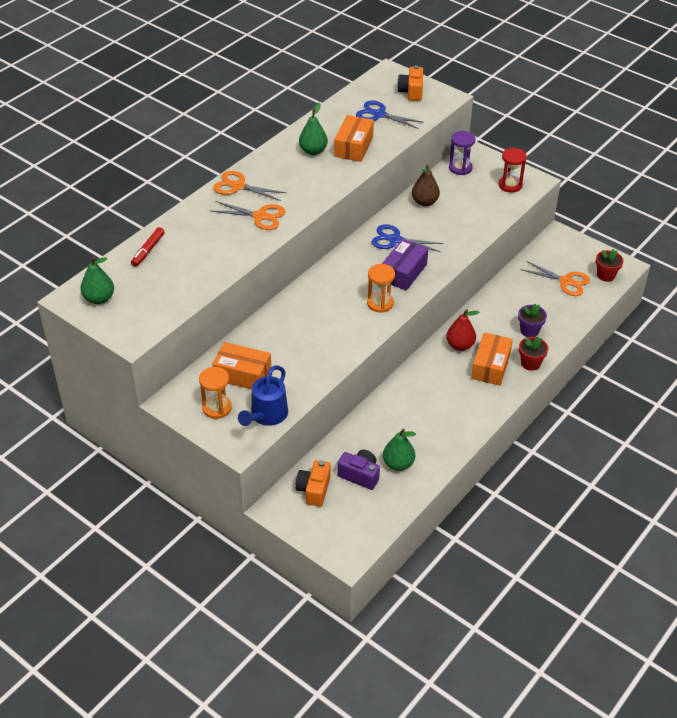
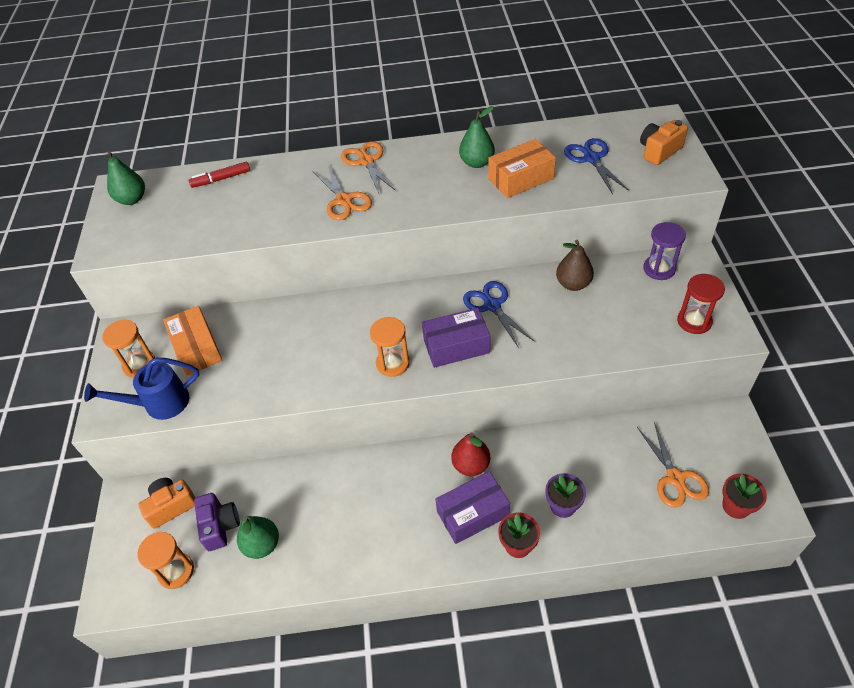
camera: 50 degrees right, 5 degrees up
orange box [471,332,513,386] -> purple box [435,471,510,544]
none -> orange hourglass [137,532,194,589]

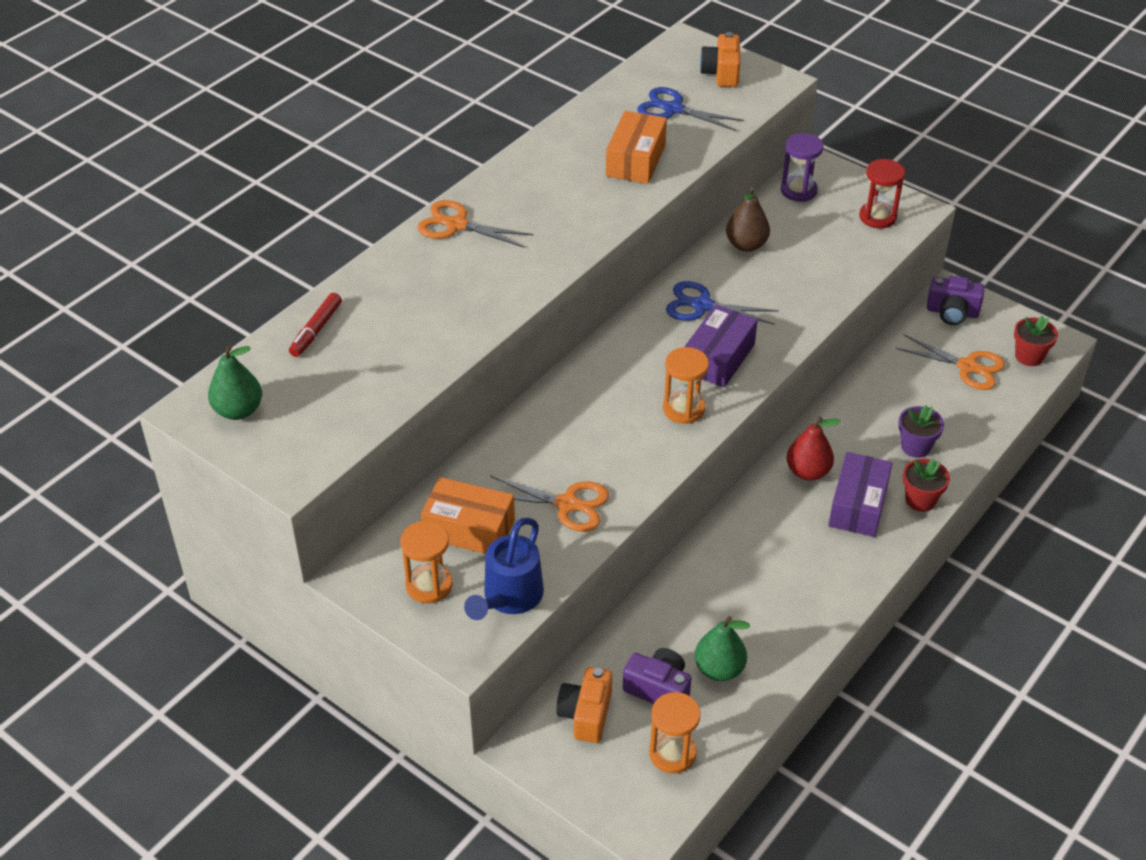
camera: 50 degrees left, 5 degrees down
orange scissors [312,166,372,220] -> orange scissors moved to [490,476,609,532]
green pear [459,106,495,168] -> none
none -> purple camera [927,276,984,325]

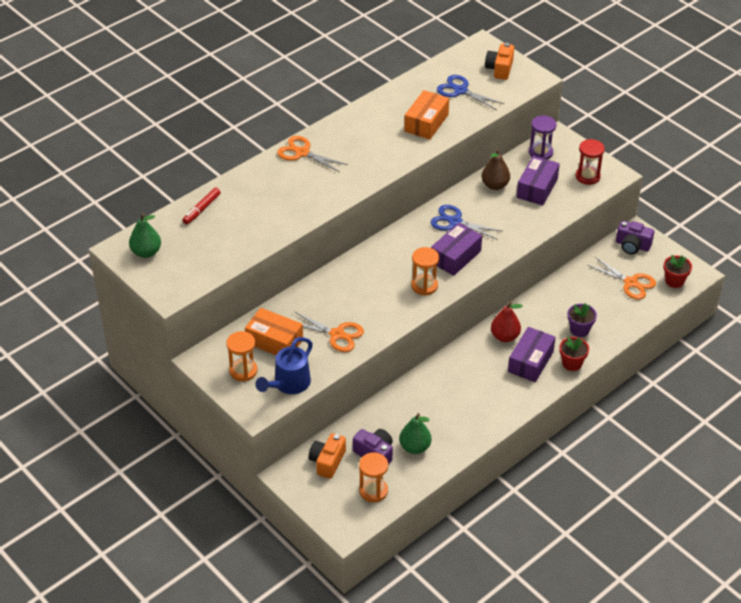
camera: 10 degrees right, 0 degrees up
none -> purple box [516,156,560,206]

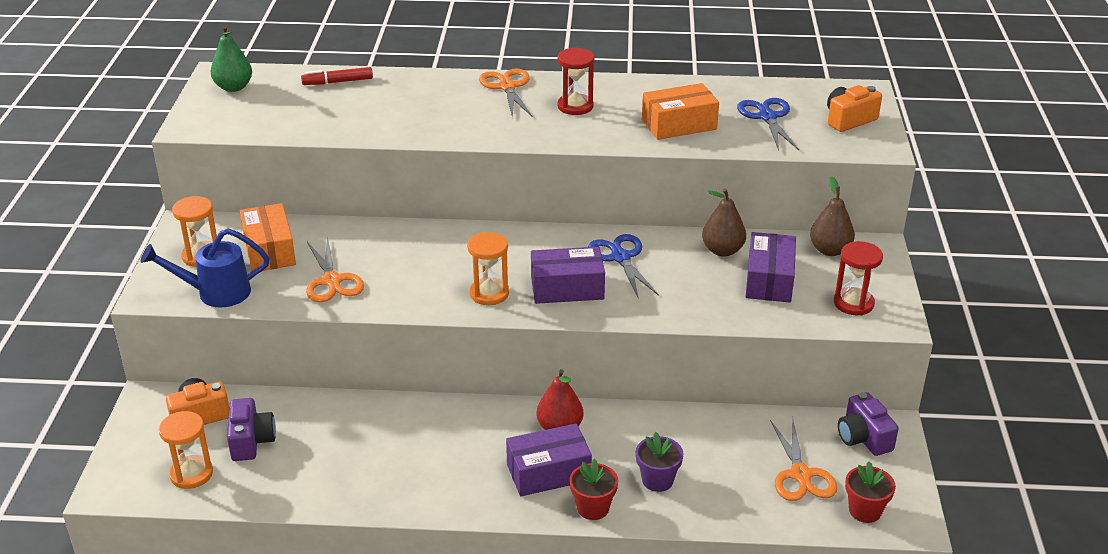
camera: 45 degrees right, 10 degrees down
green pear [399,413,431,454] -> none
purple box [516,156,560,206] -> purple box turned 60 degrees counterclockwise [746,232,796,302]
purple hourglass [529,116,556,159] -> brown pear [810,176,855,256]
none -> red hourglass [557,48,595,115]

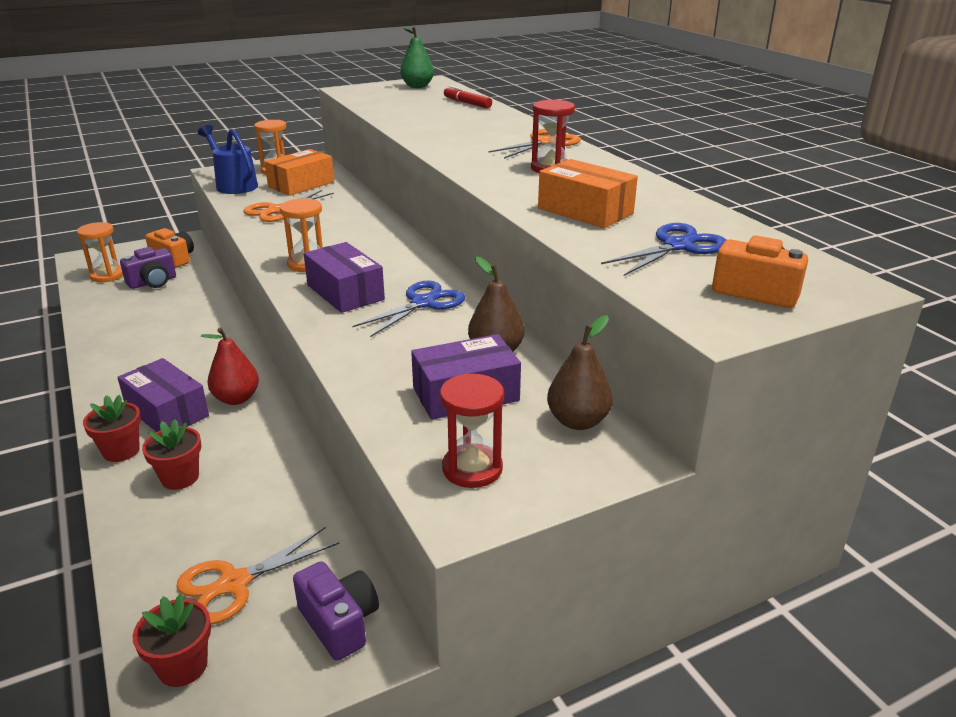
camera: 60 degrees right, 5 degrees down
purple flower pot [636,432,684,492] -> red flower pot [142,419,201,490]
purple camera [838,392,899,456] -> purple camera turned 105 degrees clockwise [293,561,379,661]

